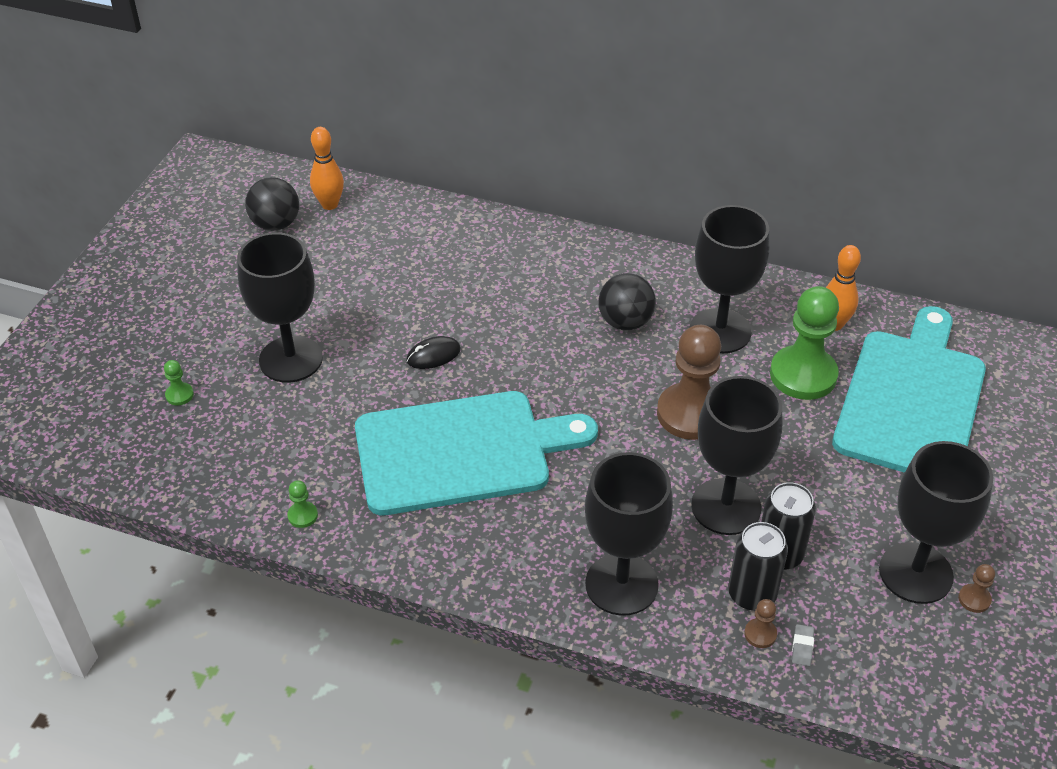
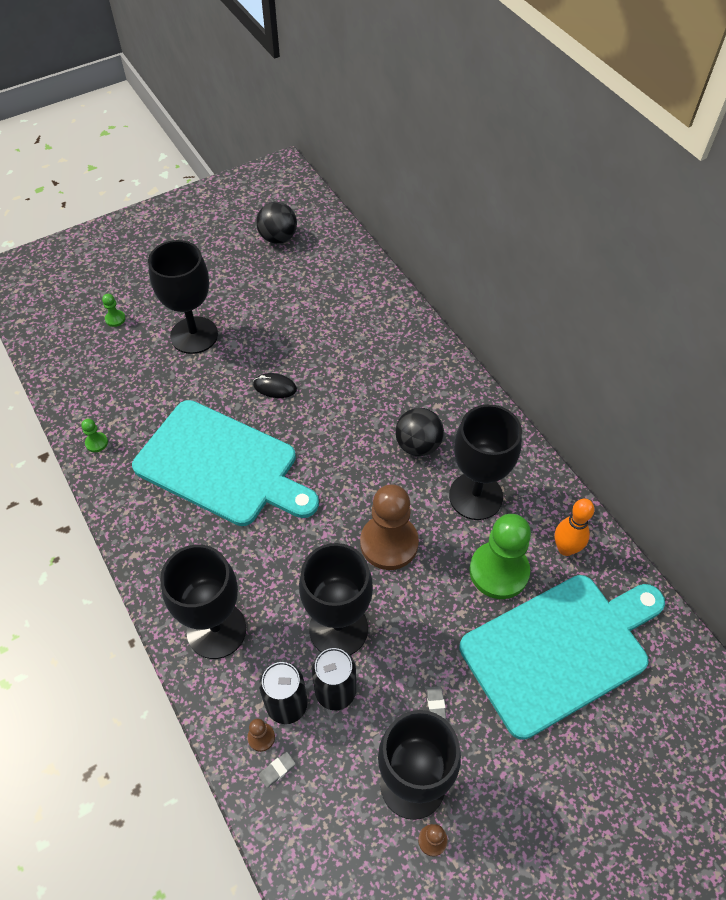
camera: 40 degrees right, 10 degrees up
orange bowling pin [310,127,344,210] -> none
none -> grey eraser [426,686,446,719]

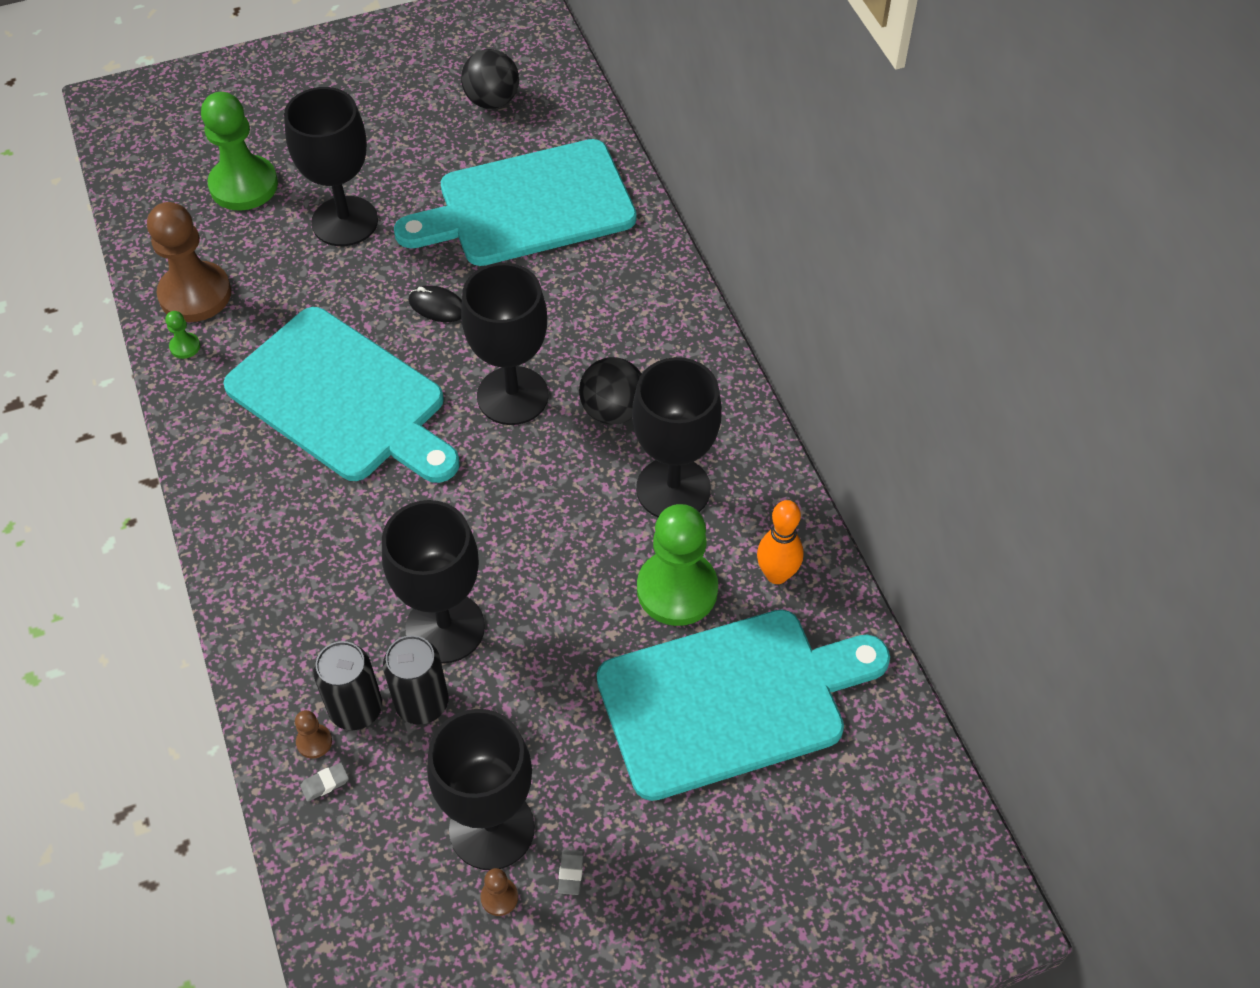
camera: 10 degrees right, 0 degrees up
green pawn [102,294,126,327] -> green pawn [201,92,278,211], size x2.44
black goblet [160,545,246,659] -> black goblet moved to [461,263,549,425]
brown pawn [360,484,419,570] -> brown pawn moved to [147,202,231,322]
grey eraser [426,686,446,719] -> grey eraser moved to [558,850,584,895]
none -> turquoise cutting board [394,139,637,266]

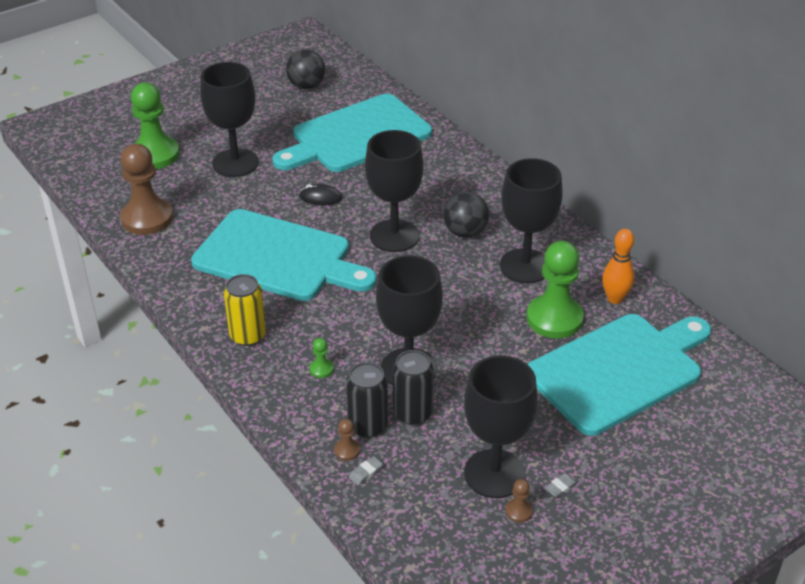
camera: 15 degrees left, 15 degrees down
green pawn [165,311,200,359] -> green pawn moved to [309,338,334,378]
grey eraser [558,850,584,895] -> grey eraser turned 60 degrees clockwise [545,473,578,498]
none -> yellow can [224,274,266,346]

